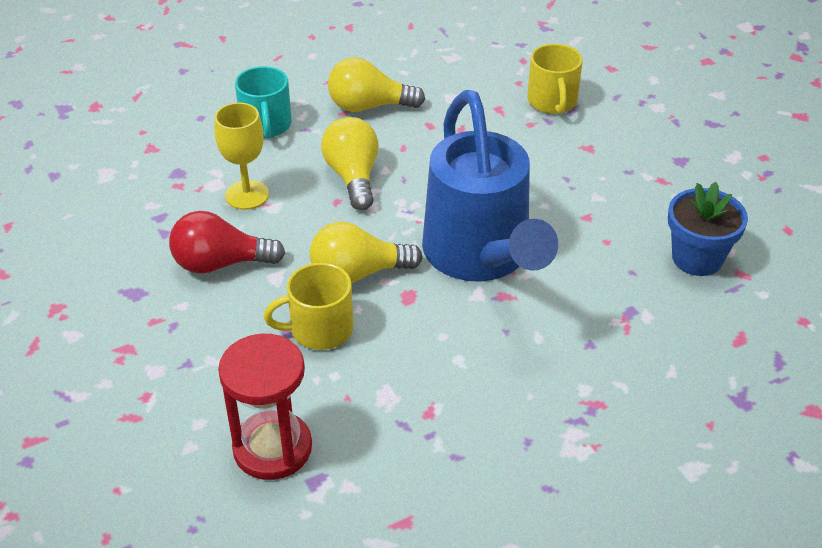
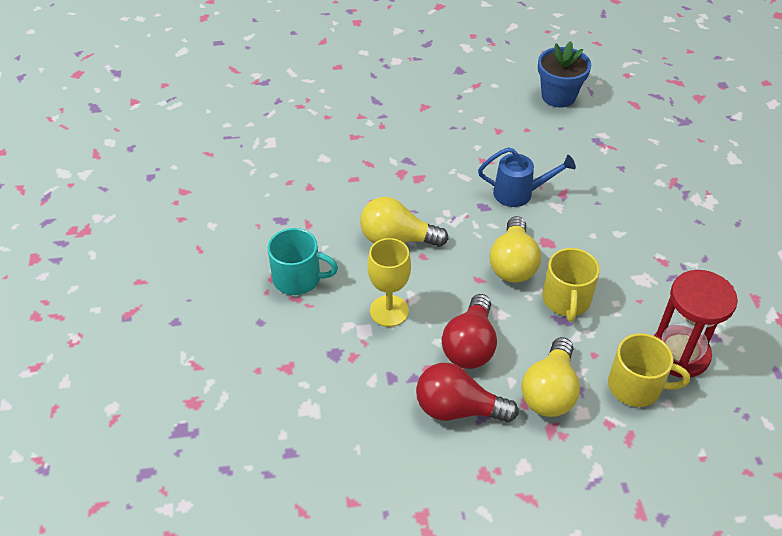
camera: 70 degrees left, 5 degrees up
yellow light bulb [328,57,425,112] -> yellow light bulb moved to [521,337,580,417]
blue watering can [422,90,558,282] -> blue watering can [478,147,576,207], size x0.47
yellow mug [527,44,583,114] -> yellow mug moved to [608,333,690,407]
none -> red light bulb [416,363,518,422]

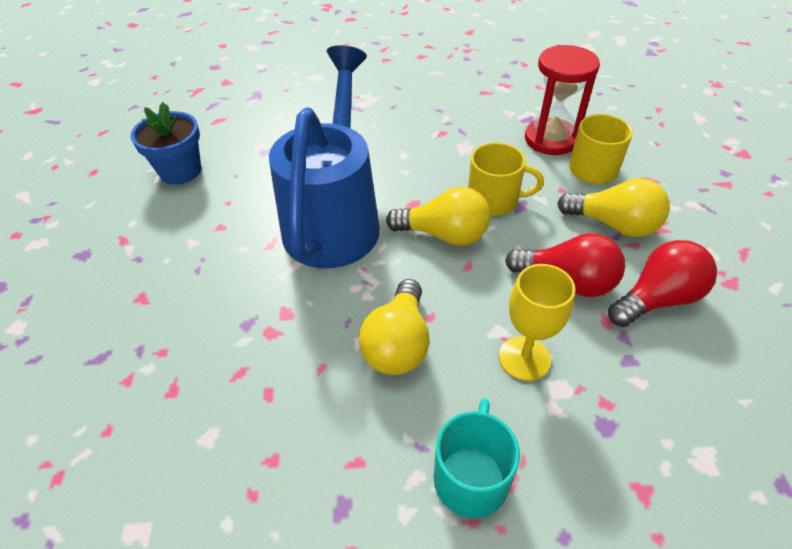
camera: 85 degrees left, 0 degrees up
red light bulb [416,363,518,422] -> red light bulb turned 135 degrees counterclockwise [608,240,717,327]
blue watering can [478,147,576,207] -> blue watering can [269,45,380,268], size x2.12

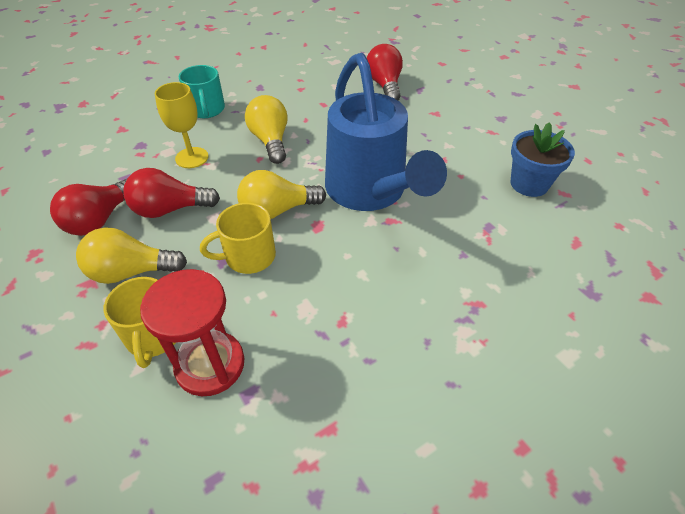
camera: 150 degrees right, 0 degrees up
none -> red light bulb [367,44,403,100]

